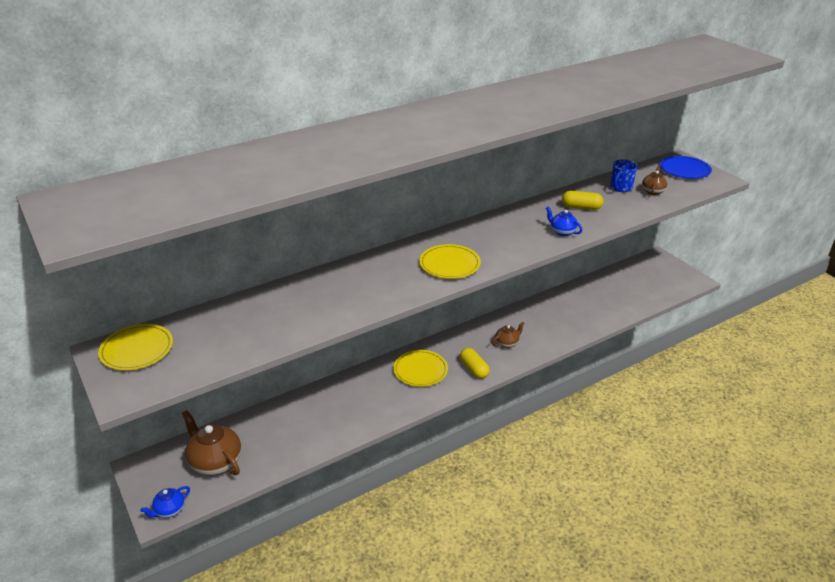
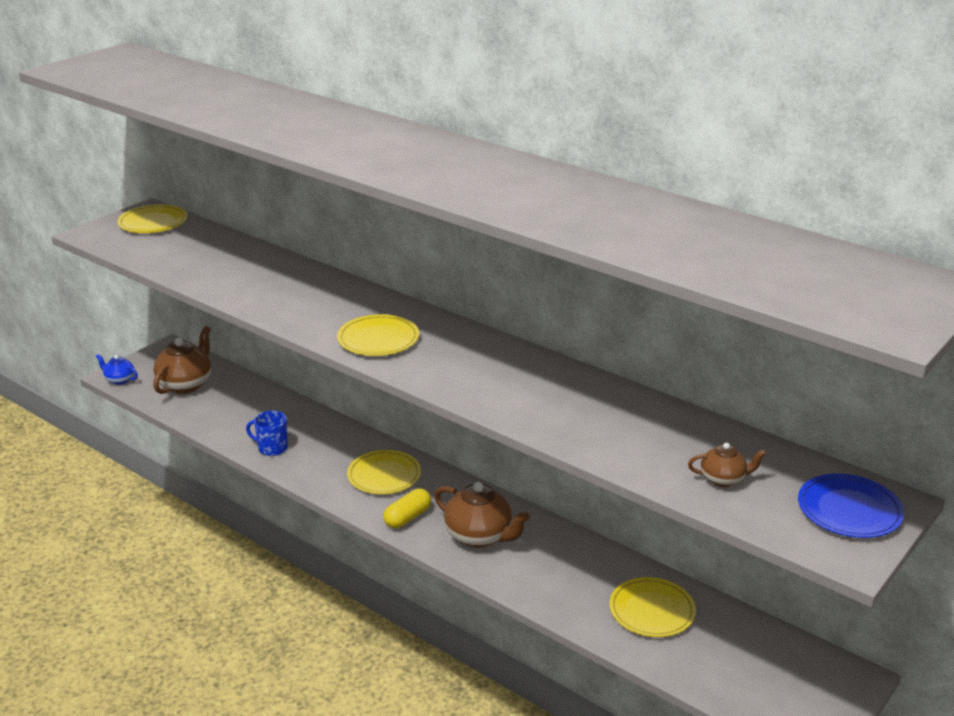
camera: 70 degrees right, 5 degrees down
brown teapot [492,322,525,348] -> brown teapot [434,482,530,548], size x1.85
blue teapot [546,207,582,236] -> none
yellow capsule [562,191,603,210] -> none
blue mug [610,159,637,192] -> blue mug moved to [246,411,288,456]
none -> yellow plate [609,577,696,637]

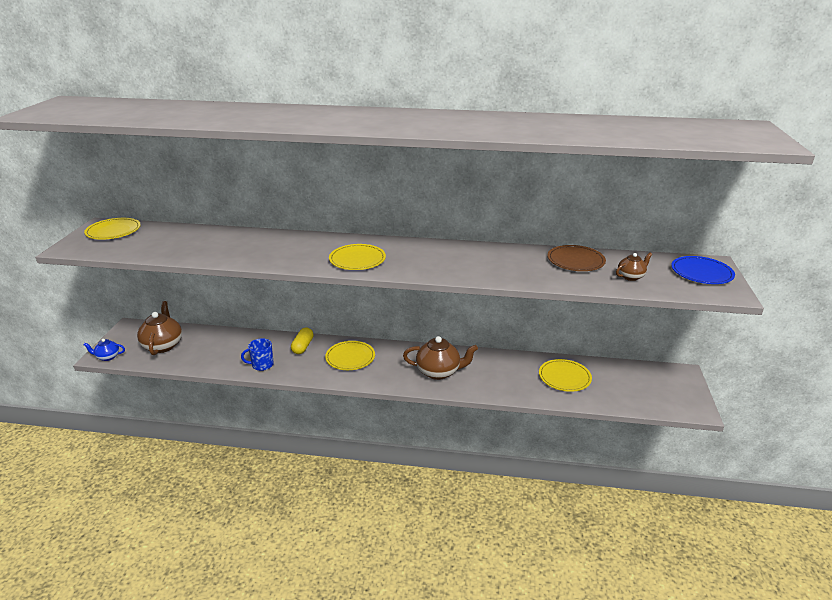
camera: 30 degrees left, 0 degrees up
yellow capsule [384,489,431,528] -> yellow capsule moved to [291,328,314,354]
none -> brown plate [547,245,606,271]

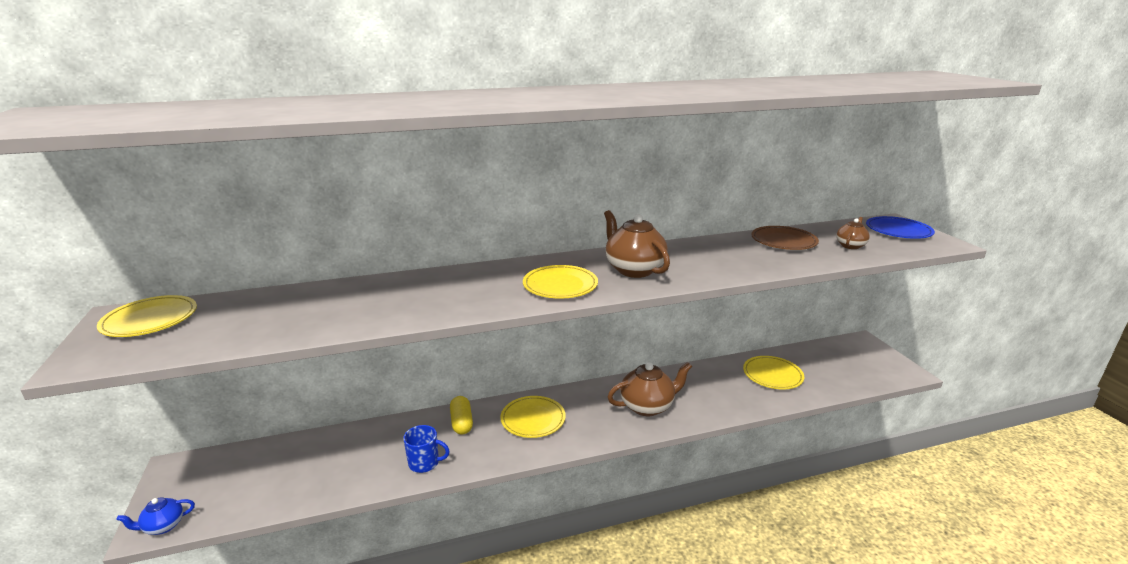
camera: 25 degrees left, 5 degrees down
brown teapot [137,301,182,355] -> brown teapot moved to [604,210,670,278]
blue mug [241,338,274,371] -> blue mug turned 135 degrees counterclockwise [403,425,450,473]

